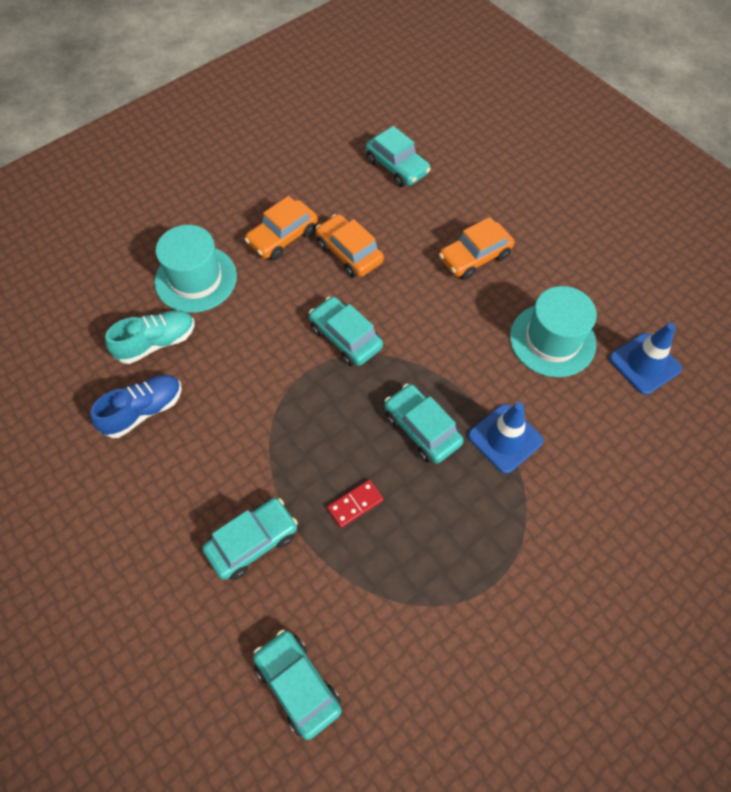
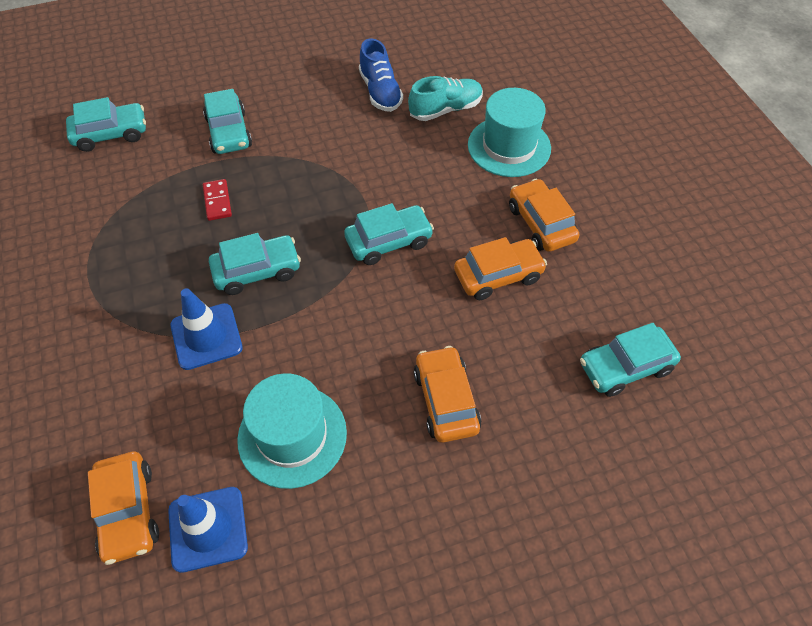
camera: 110 degrees right, 5 degrees down
turquoise shoe [105,311,195,364] -> turquoise shoe turned 105 degrees counterclockwise [408,76,483,121]
none -> orange car [88,452,159,565]

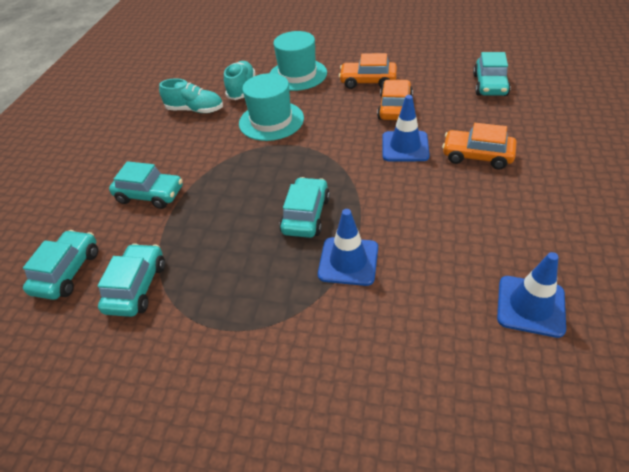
camera: 55 degrees left, 10 degrees down
orange car [88,452,159,565] -> none
red domino [203,179,232,221] -> none
turquoise hat [237,373,347,489] -> turquoise hat moved to [239,73,304,141]
turquoise car [344,203,434,265] -> turquoise car moved to [98,243,165,317]
blue shoe [359,38,403,112] -> turquoise shoe [159,78,223,113]
none -> blue traffic cone [382,95,430,161]

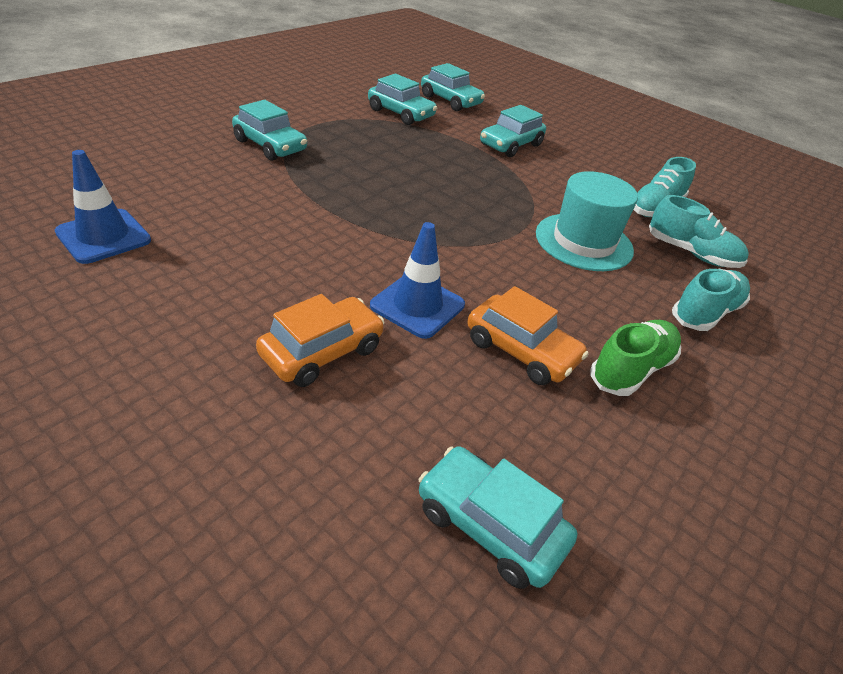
camera: 110 degrees right, 5 degrees down
turquoise hat [270,31,327,91] -> turquoise shoe [672,269,750,331]
turquoise car [279,177,330,238] -> turquoise car moved to [232,100,307,161]
blue traffic cone [318,209,378,286] -> none
orange car [339,53,397,89] -> green shoe [590,320,681,396]

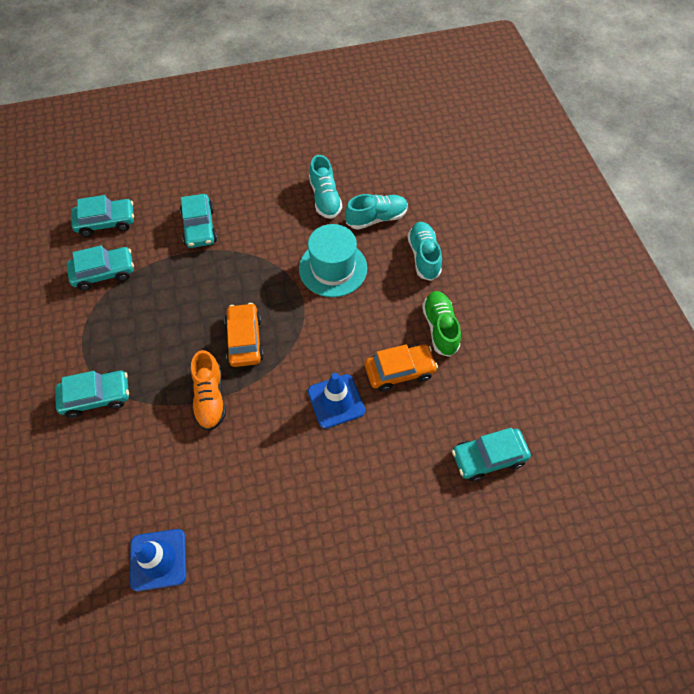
camera: 50 degrees left, 20 degrees up
orange car [256,294,384,387] -> orange car moved to [224,303,264,367]
none -> orange shoe [191,350,226,431]

